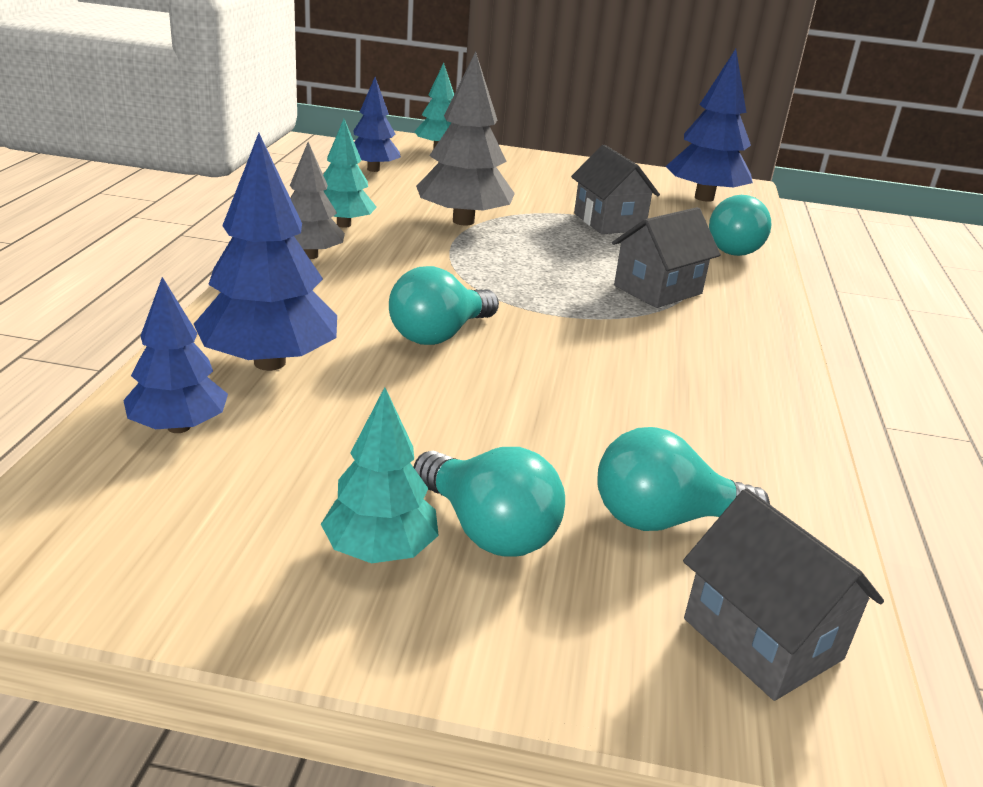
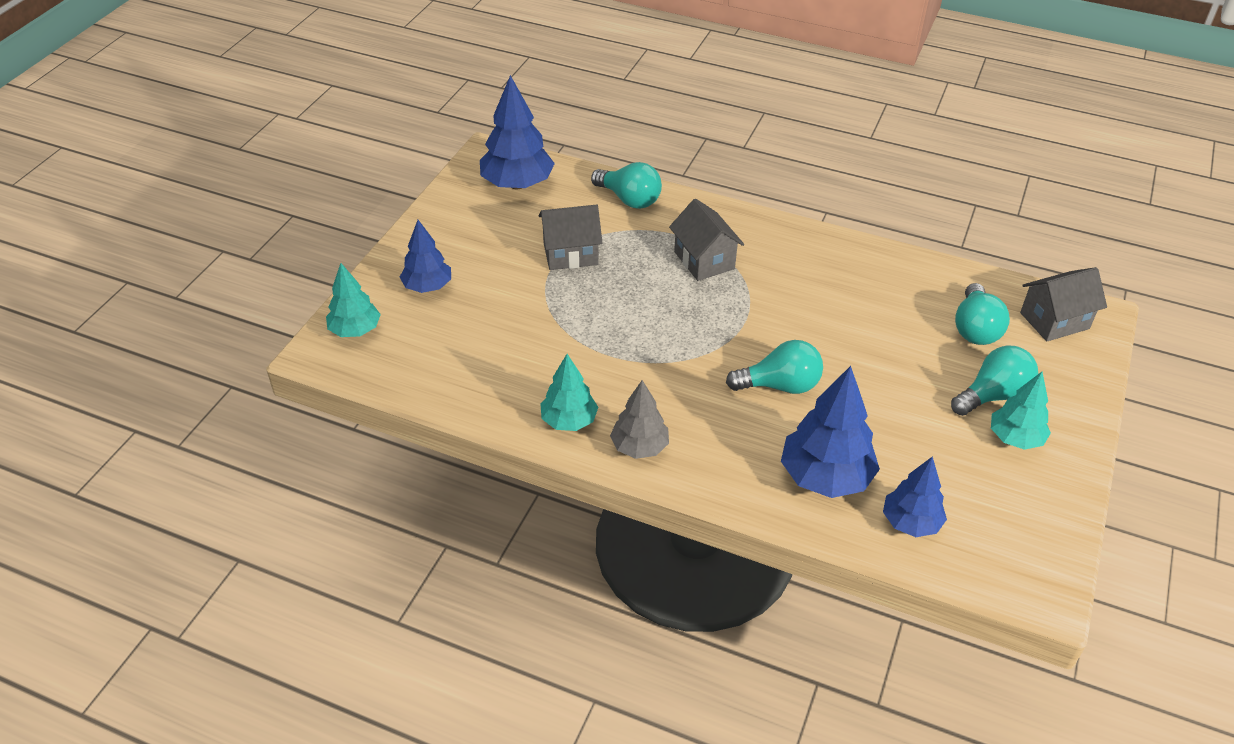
camera: 75 degrees left, 15 degrees up
blue tree [353,77,401,172] -> blue tree moved to [400,220,451,293]
turquoise light bulb [389,266,499,345] -> turquoise light bulb turned 60 degrees counterclockwise [726,340,823,394]
grey tree [416,51,515,226] -> none

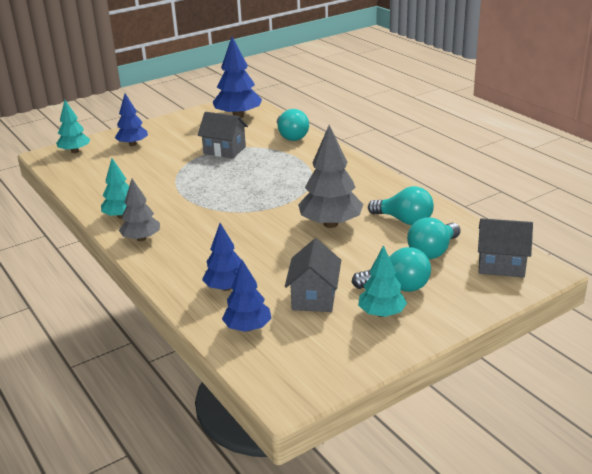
camera: 35 degrees right, 15 degrees down
grey house [669,199,744,281] -> grey house moved to [285,238,341,312]
turquoise light bulb [726,340,823,394] -> turquoise light bulb moved to [368,186,434,225]
blue tree [781,366,880,498] -> blue tree [202,223,242,291], size x0.63
none -> grey tree [298,125,363,228]

